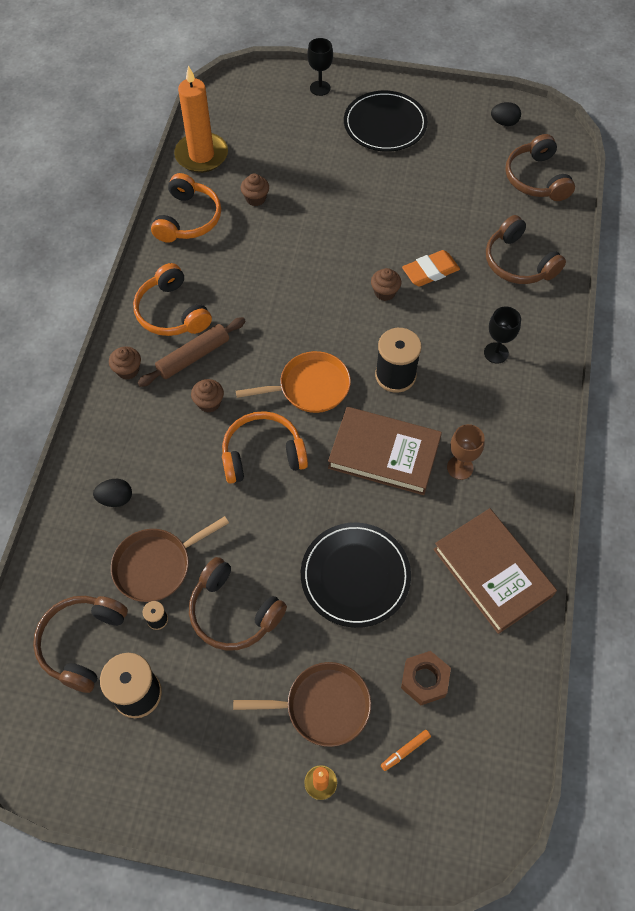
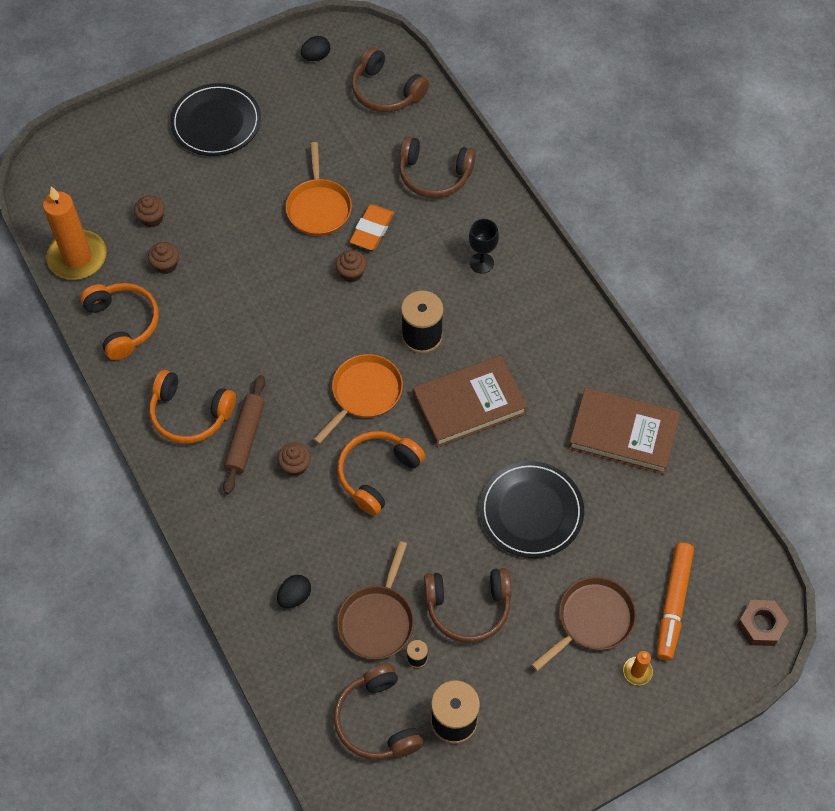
camera: 40 degrees left, 0 degrees up
brown cupcake [109,346,141,380] -> brown cupcake moved to [134,196,165,227]
black goblet [307,38,333,96] -> none
orange marker [381,730,431,771] -> orange marker [657,543,694,660], size x2.32
brown nut [401,651,451,705] -> brown nut moved to [737,600,789,646]
brown goblet [447,424,485,480] -> none
none -> orange pan [286,142,352,236]

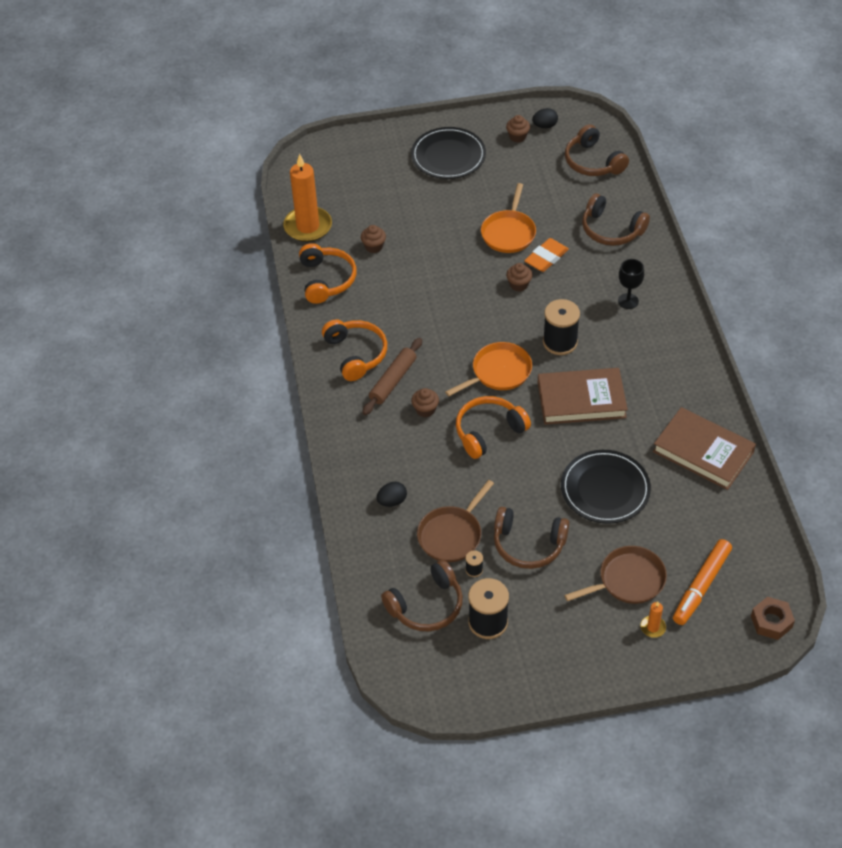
camera: 20 degrees right, 10 degrees down
brown cupcake [134,196,165,227] -> brown cupcake moved to [506,115,530,143]
orange headphones [149,370,236,444] -> orange headphones turned 150 degrees counterclockwise [322,319,387,381]
brown headphones [334,664,423,760] -> brown headphones turned 120 degrees counterclockwise [381,560,463,631]

